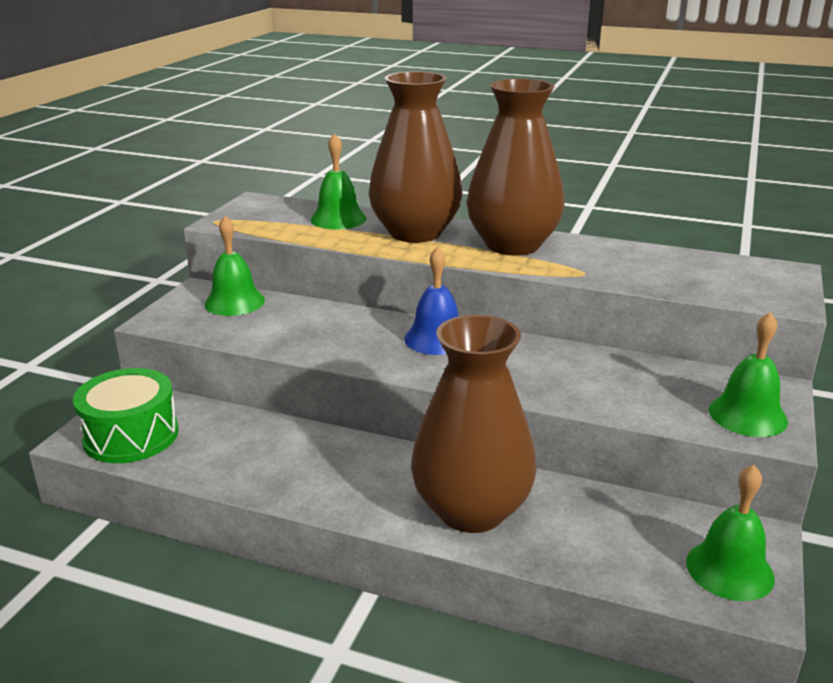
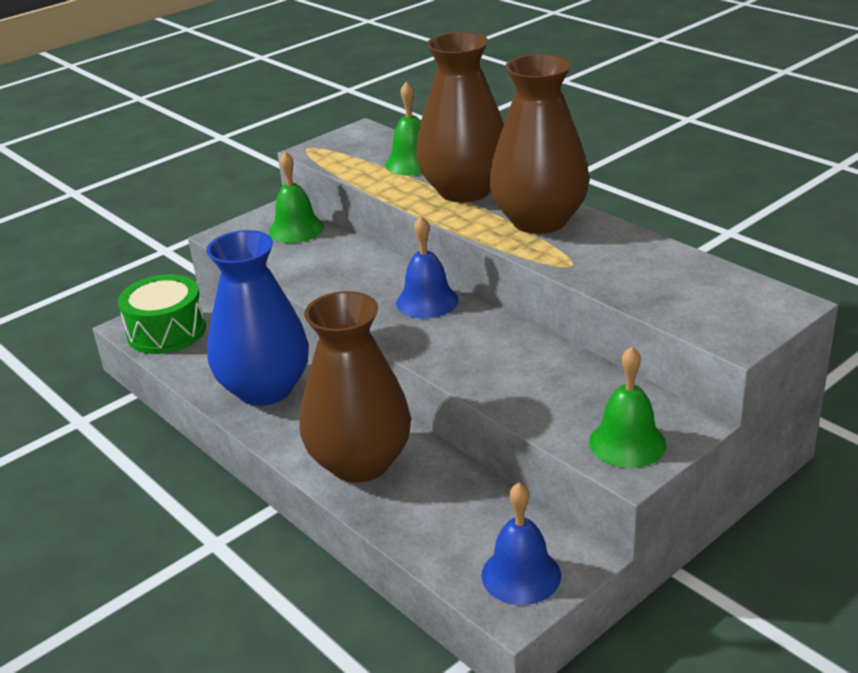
camera: 30 degrees right, 5 degrees up
green bell [686,465,775,601] -> blue bell [482,483,561,605]
none -> blue vase [206,230,309,406]

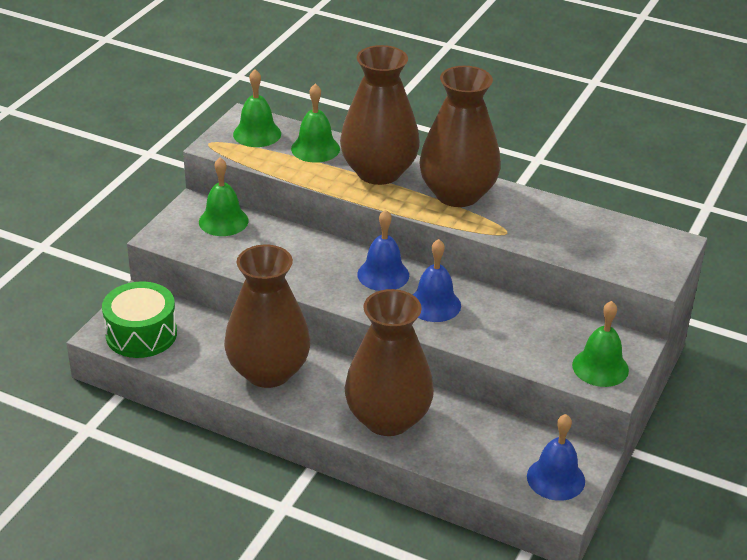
camera: 25 degrees left, 5 degrees up
blue vase [206,230,309,406] -> brown vase [224,244,311,388]
none -> green bell [233,69,281,147]
none -> blue bell [413,239,461,322]

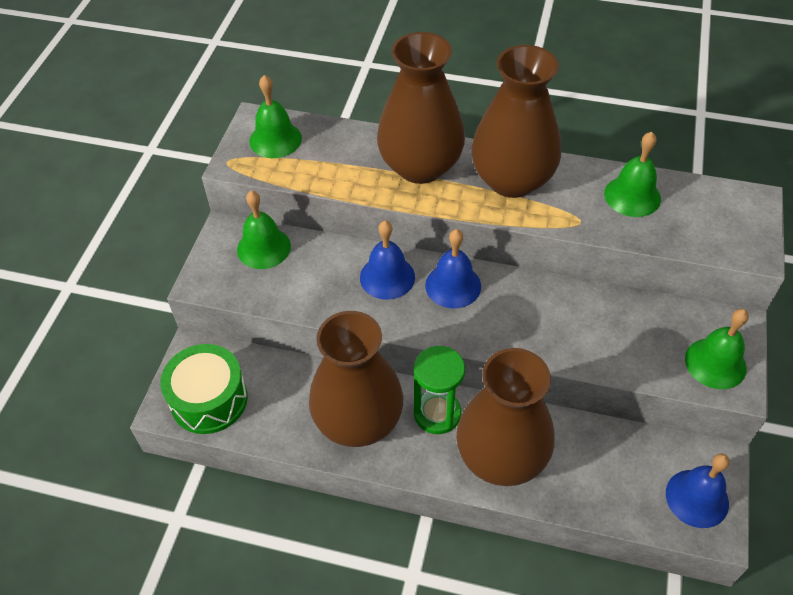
camera: 10 degrees left, 15 degrees up
green bell [291,84,340,163] -> green bell moved to [604,132,661,217]
blue bell [413,239,461,322] -> blue bell moved to [360,220,415,300]
none -> green hourglass [414,346,465,434]

